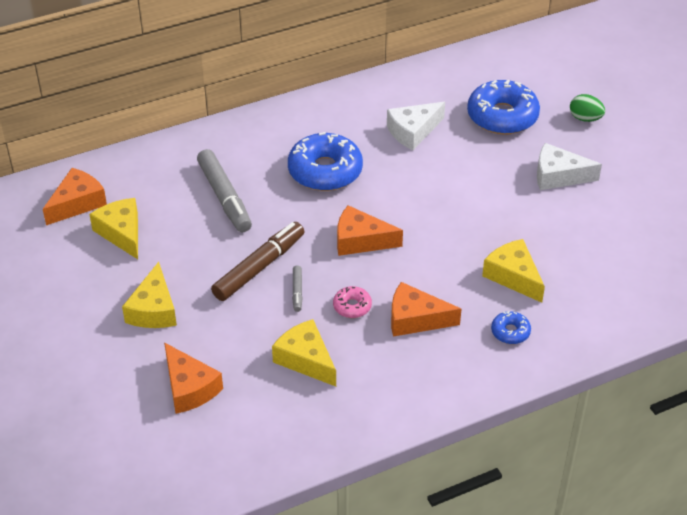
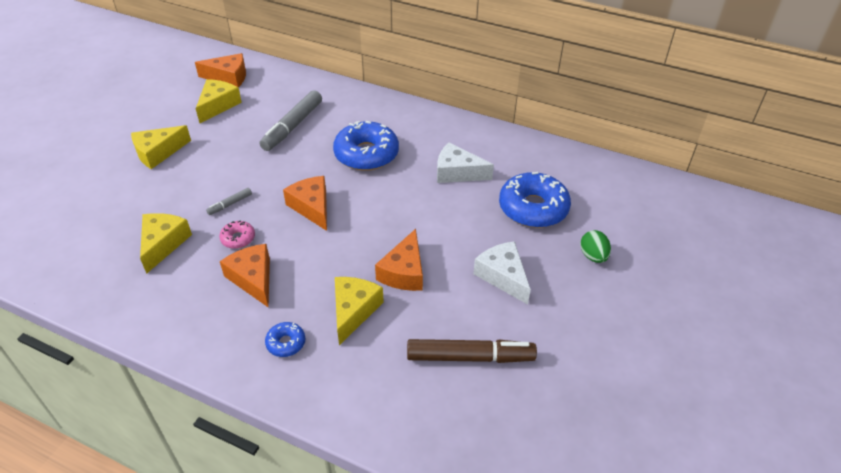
camera: 50 degrees right, 0 degrees up
orange cheese [164,342,223,414] -> orange cheese moved to [375,229,423,291]
brown marker [211,222,305,301] -> brown marker moved to [407,339,537,363]

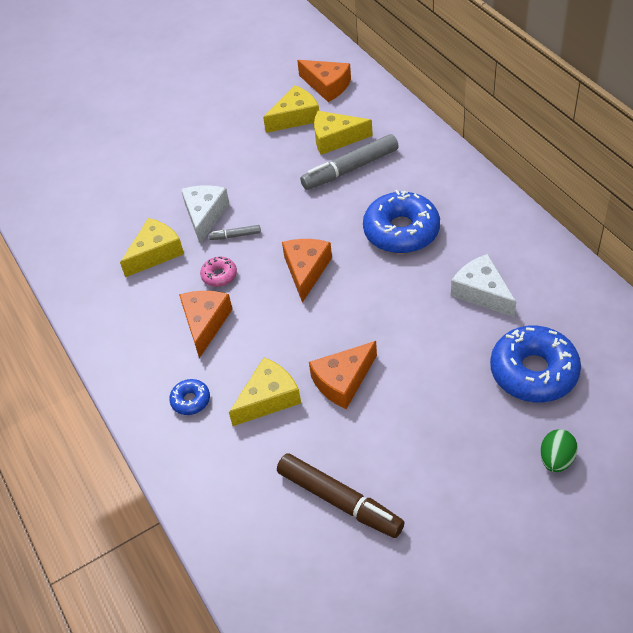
camera: 40 degrees right, 5 degrees up
yellow cheese [131,125,191,169] -> yellow cheese moved to [314,111,373,155]
white cheese [473,241,531,304] -> white cheese moved to [181,185,230,244]

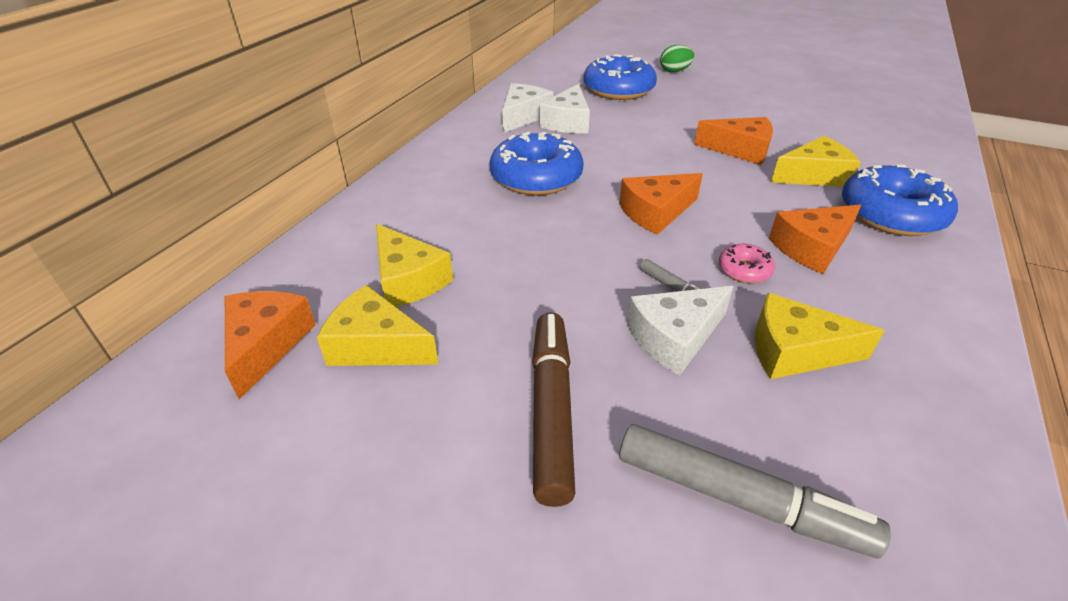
camera: 130 degrees left, 10 degrees down
blue donut [169,379,210,415] -> blue donut [842,165,958,236], size x2.13
yellow cheese [229,357,301,426] -> yellow cheese turned 150 degrees clockwise [771,136,861,187]
brown marker [277,453,405,538] -> brown marker moved to [532,312,575,507]
grey marker [300,134,399,190] -> grey marker moved to [619,424,891,558]
none -> white cheese [502,83,553,133]

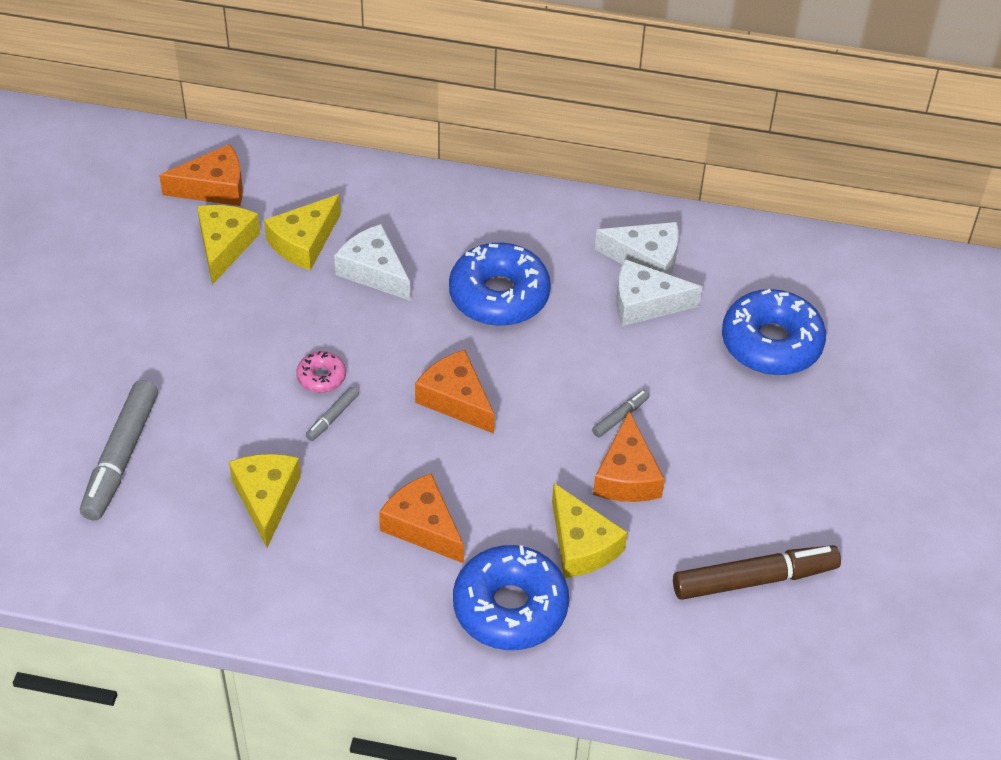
camera: 75 degrees right, 10 degrees up
brown marker [532,312,575,507] -> brown marker moved to [673,545,841,600]
white cheese [627,286,734,375] -> white cheese moved to [334,224,410,301]
green egg [660,45,694,72] -> none
pink donut [719,244,775,283] -> pink donut moved to [296,351,346,393]
none -> grey marker [592,390,649,437]

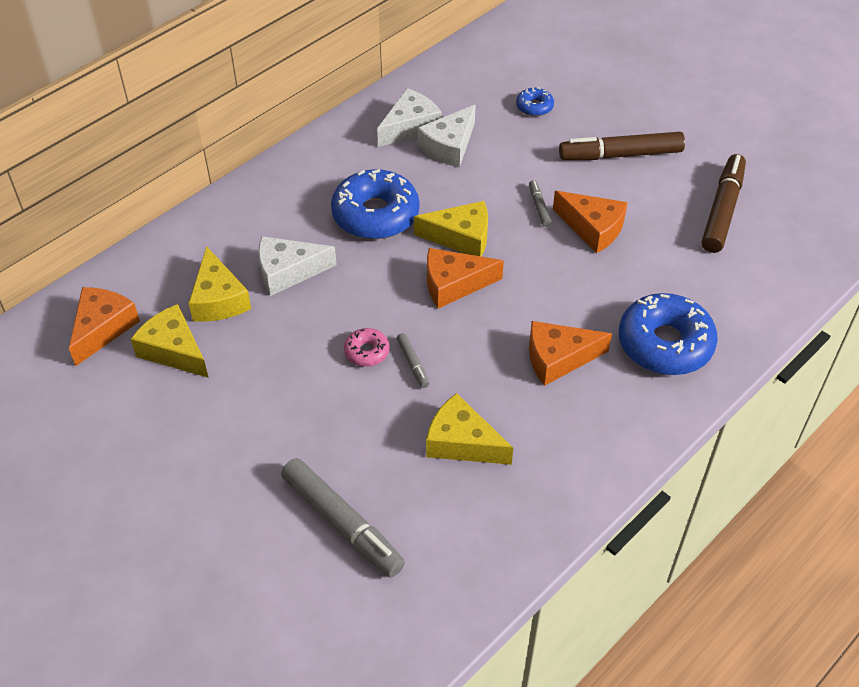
camera: 55 degrees left, 0 degrees up
yellow cheese [552,483,627,578] -> yellow cheese moved to [414,201,488,257]
blue donut [722,289,826,375] -> blue donut [516,87,554,116], size x0.47
none -> brown marker [559,132,685,160]

